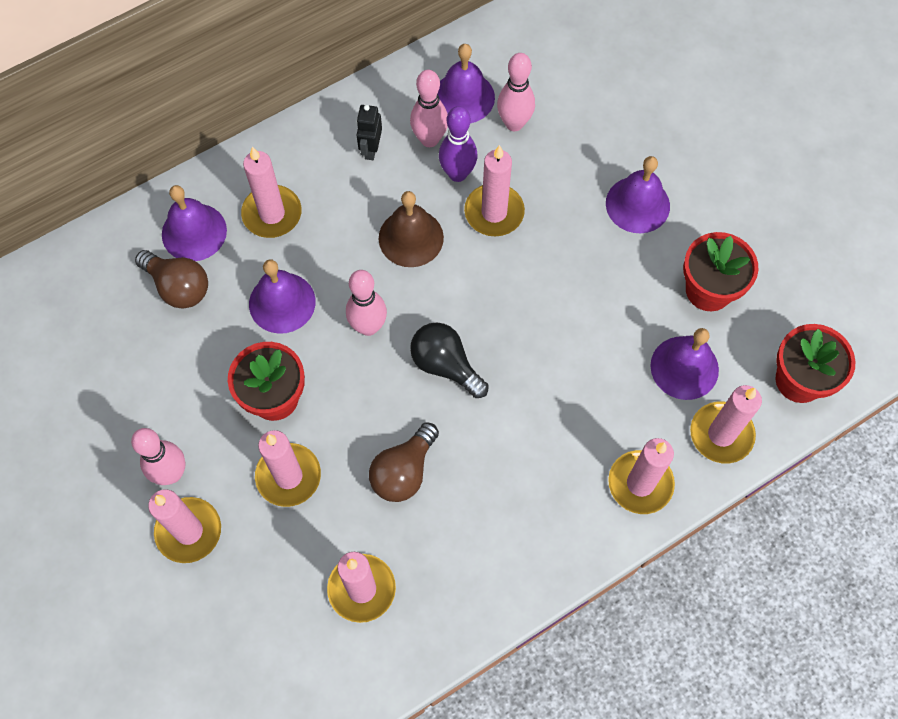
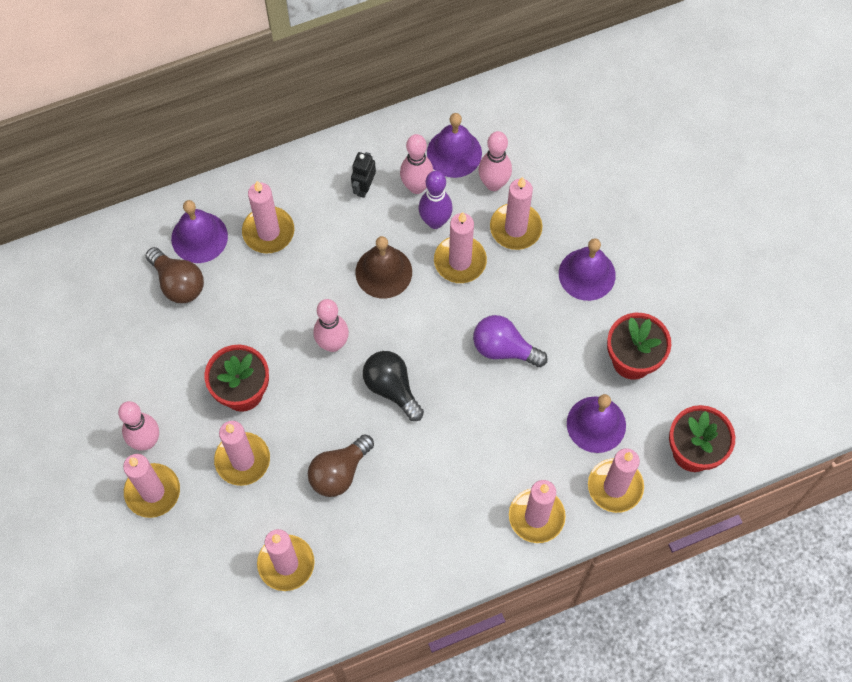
camera: 10 degrees right, 0 degrees up
purple bell [249,259,316,334] -> none
none -> purple light bulb [473,315,548,367]
none -> pink candle [490,177,542,250]

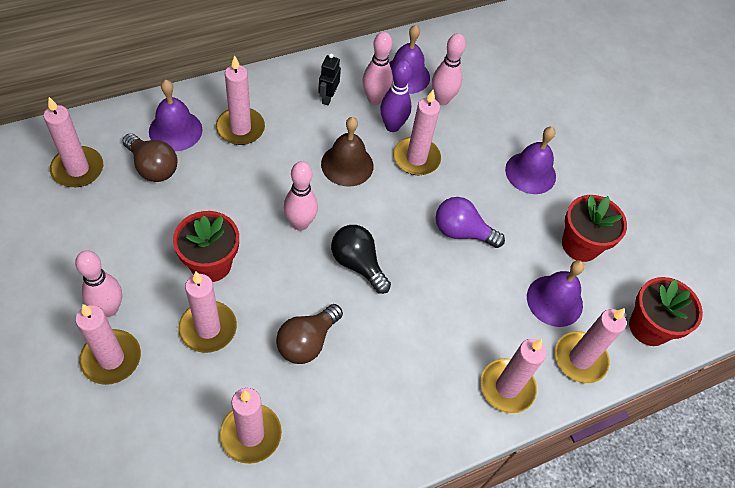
camera: 10 degrees left, 10 degrees down
pink candle [490,177,542,250] -> pink candle moved to [43,97,103,187]

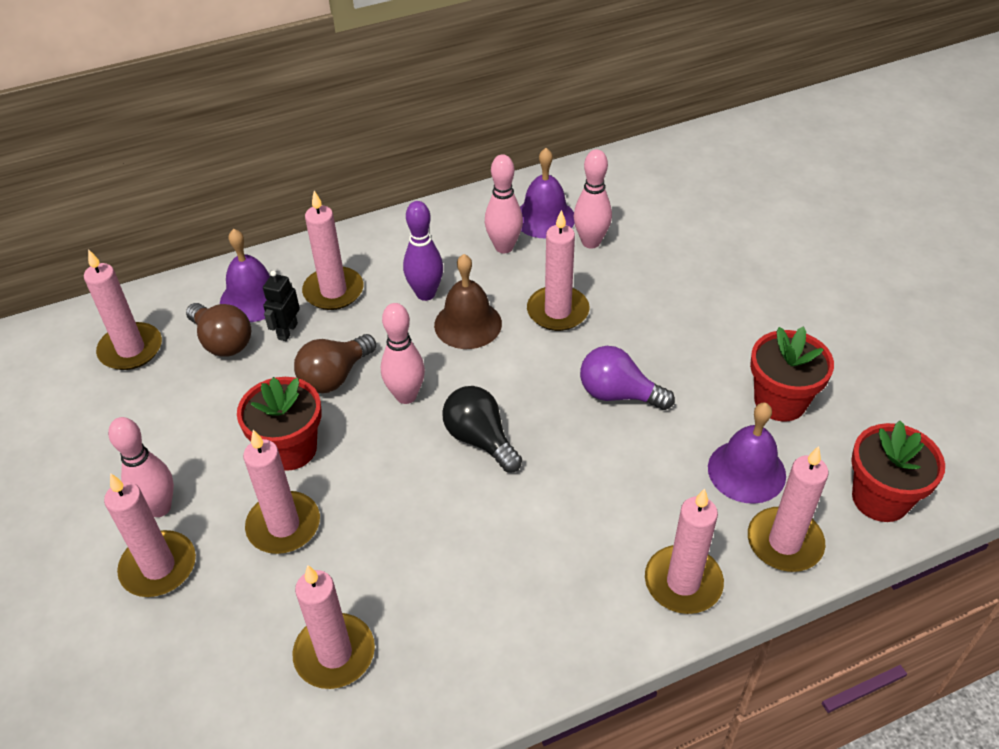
camera: 10 degrees right, 10 degrees down
brown light bulb [276,304,343,364] -> brown light bulb moved to [294,334,376,393]
black robot [318,53,341,105] -> black robot moved to [263,270,300,341]
purple bowling pin [380,60,412,132] -> purple bowling pin moved to [403,201,443,301]
purple bell [505,127,556,194] -> none

